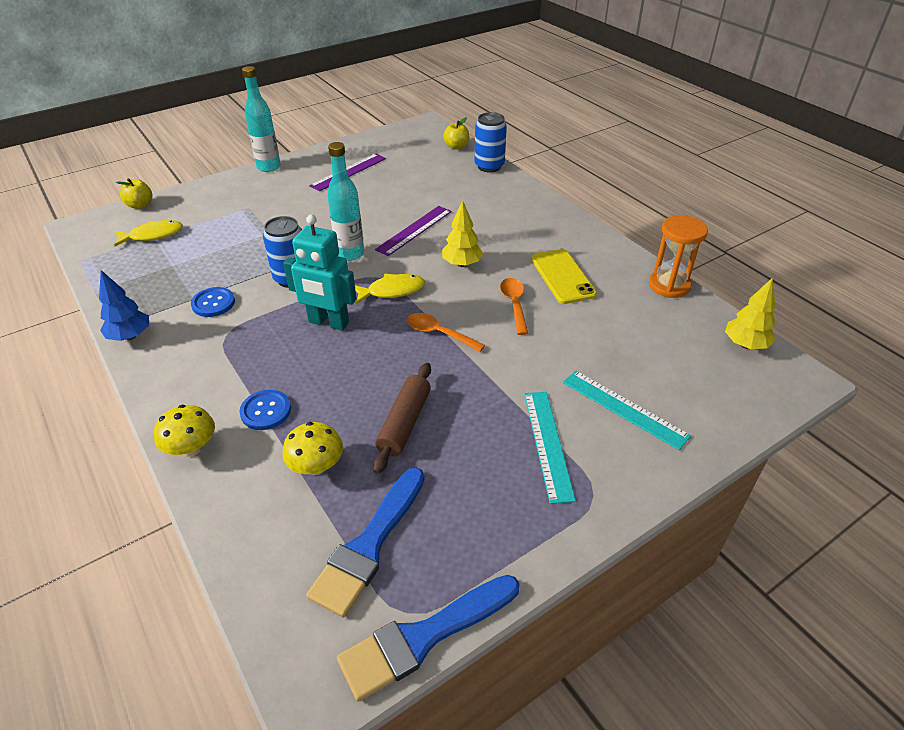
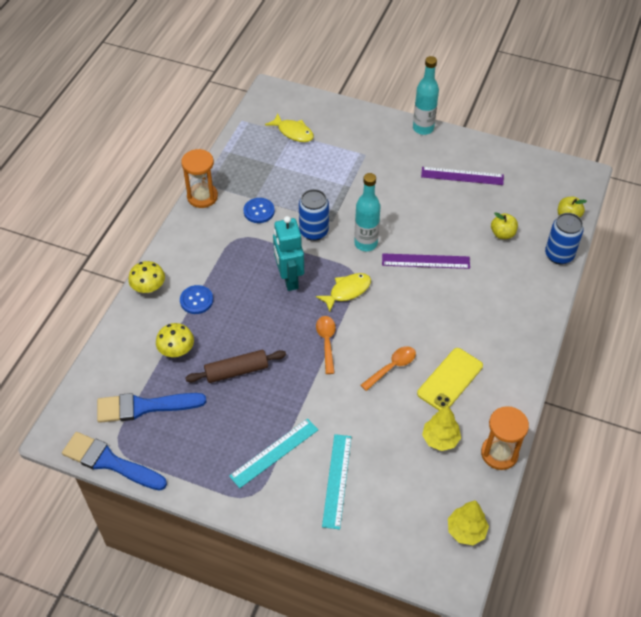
camera: 55 degrees right, 10 degrees up
blue tree [99,270,149,341] -> orange hourglass [181,149,218,208]
yellow apple [116,178,152,209] -> yellow apple moved to [491,212,518,239]
yellow fish [355,274,425,304] -> yellow fish turned 75 degrees counterclockwise [316,273,371,312]
yellow tree [442,200,483,267] -> yellow tree moved to [422,405,461,451]

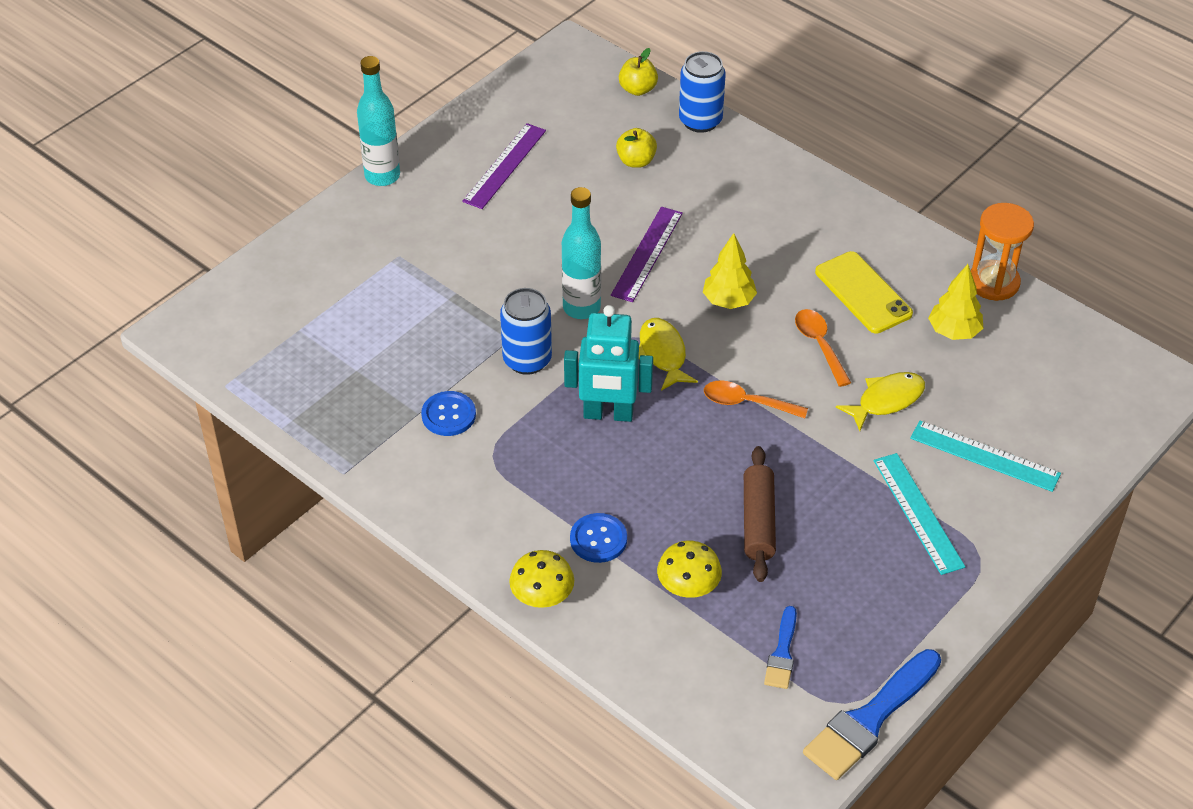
camera: 70 degrees left, 5 degrees down
blue brush [97,393,206,423] -> blue brush [764,606,797,689], size x0.54
orange hourglass [181,149,218,208] -> none
yellow fish [265,113,314,142] -> yellow fish moved to [836,372,925,431]
yellow tree [448,500,489,545] -> yellow tree moved to [703,233,757,309]

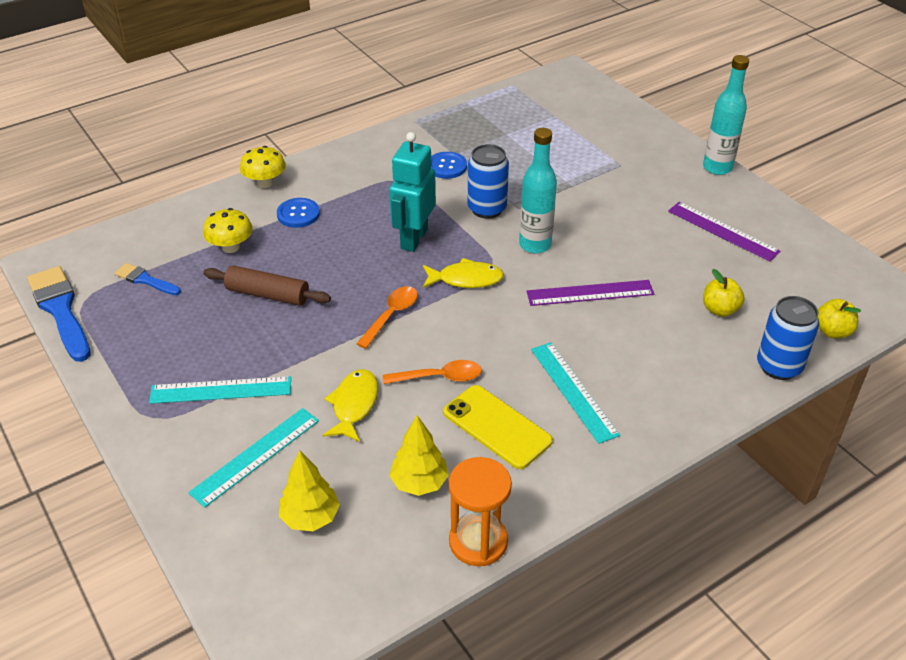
camera: 105 degrees right, 5 degrees down
purple ruler [611,207,683,302] -> purple ruler turned 45 degrees counterclockwise [526,280,655,306]
yellow tree [703,233,757,309] -> yellow tree moved to [279,450,340,531]
yellow phone [815,251,913,334] -> yellow phone turned 60 degrees clockwise [443,385,553,469]
yellow fish [836,372,925,431] -> yellow fish turned 150 degrees counterclockwise [323,369,378,442]
none -> turquoise ruler [531,342,620,444]

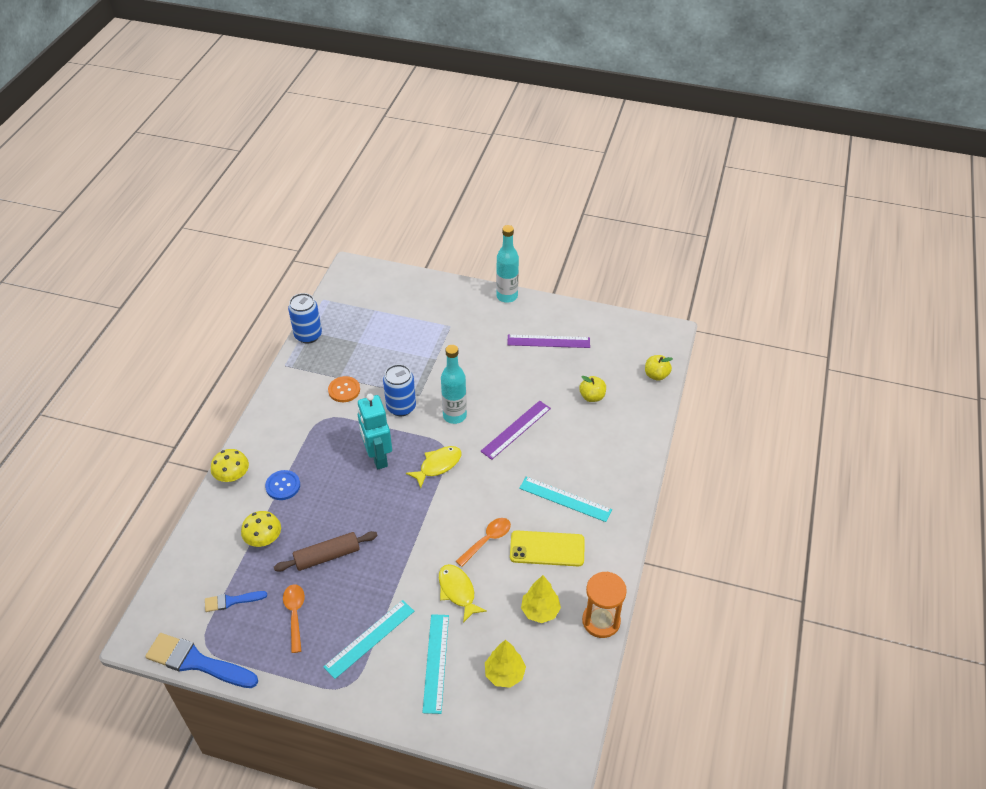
camera: 40 degrees left, 5 degrees up
orange spoon [357,286,418,349] -> orange spoon moved to [283,584,305,653]
blue button [431,152,467,179] -> orange button [328,376,360,402]
blue can [757,296,819,380] -> blue can moved to [288,293,322,344]

